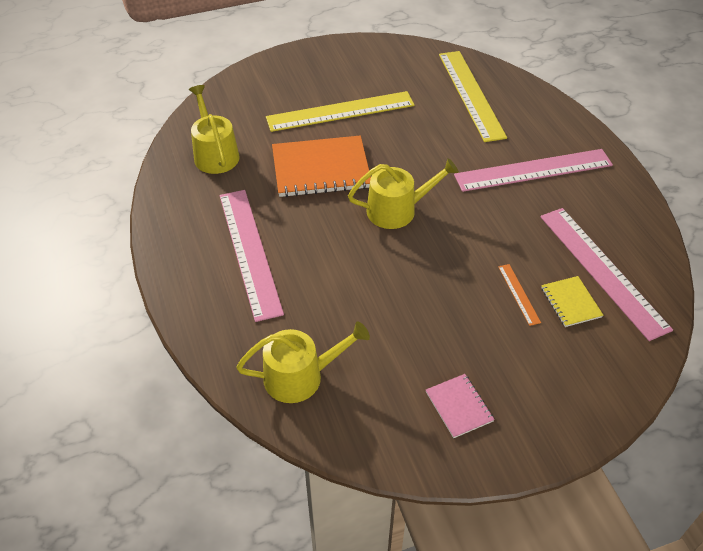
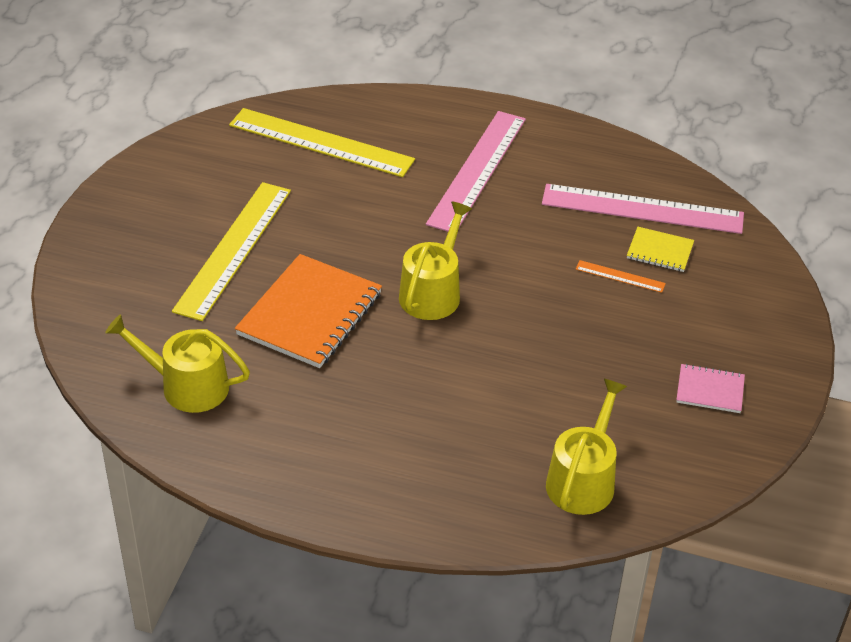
camera: 55 degrees left, 5 degrees down
pink ruler [220,190,284,322] -> none

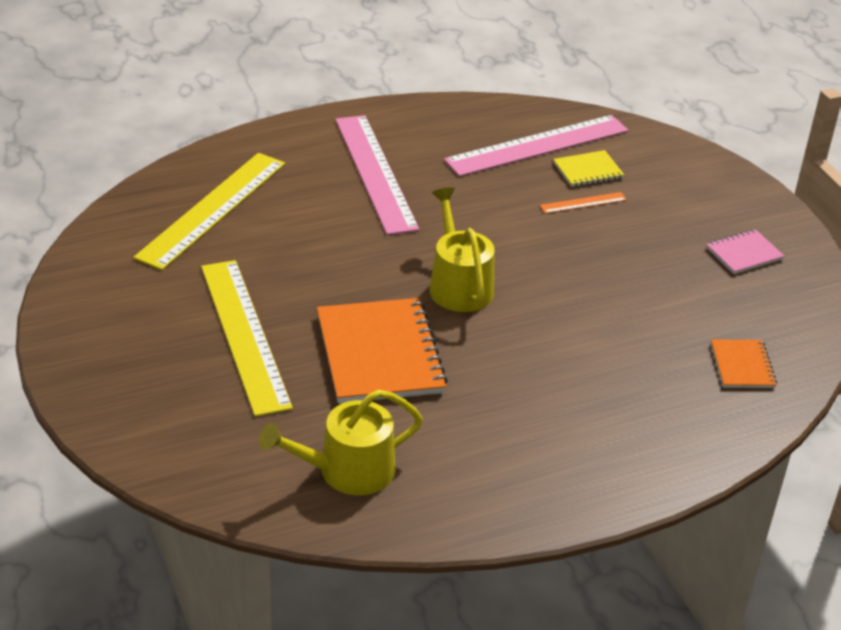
camera: 40 degrees left, 5 degrees down
yellow ruler [229,108,415,177] -> yellow ruler turned 45 degrees counterclockwise [133,153,285,270]
yellow watering can [546,379,627,515] -> orange notebook [711,339,777,388]

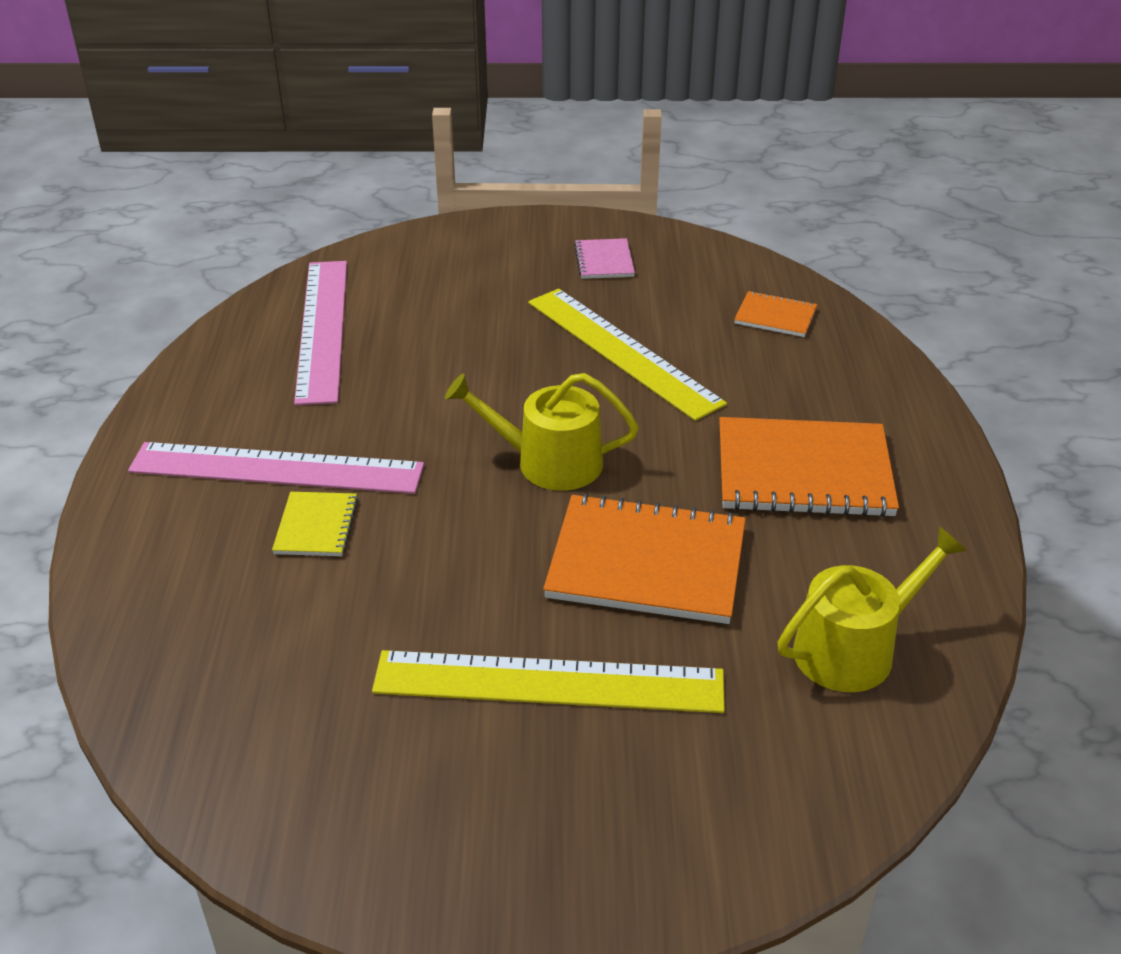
camera: 65 degrees left, 0 degrees up
yellow ruler [133,153,285,270] -> yellow ruler moved to [528,289,727,421]
yellow watering can [259,390,423,495] -> yellow watering can turned 120 degrees counterclockwise [778,526,967,692]
orange ruler [540,192,627,214] -> none
yellow notebook [553,150,624,187] -> yellow notebook moved to [272,492,358,556]
none -> orange notebook [719,417,899,517]

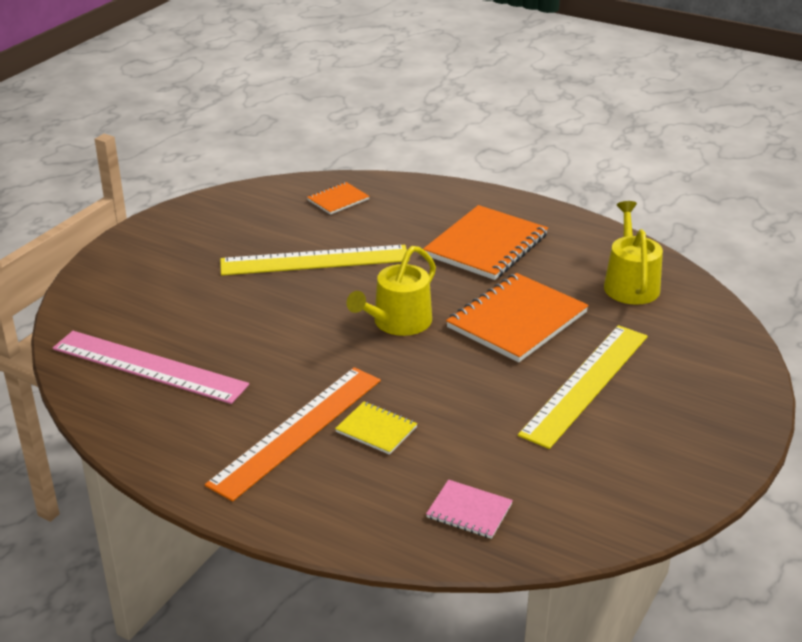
camera: 60 degrees left, 5 degrees down
pink ruler [128,442,424,494] -> orange ruler [205,367,381,501]
pink notebook [574,238,635,279] -> pink notebook moved to [426,480,513,539]

